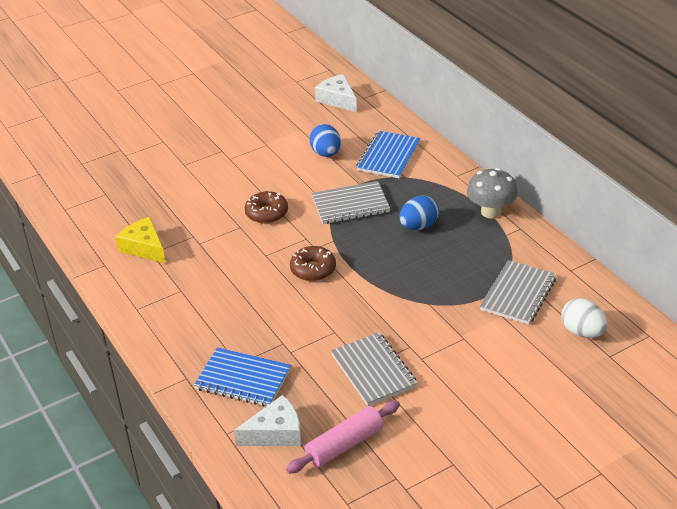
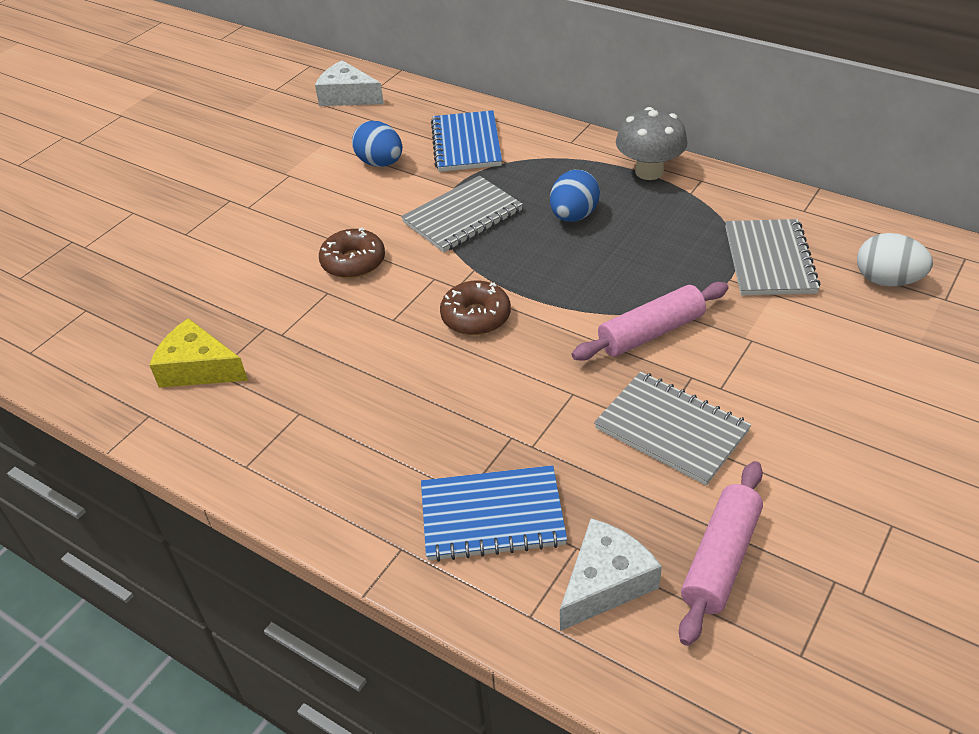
camera: 25 degrees left, 5 degrees up
none -> pink rolling pin [572,282,729,361]

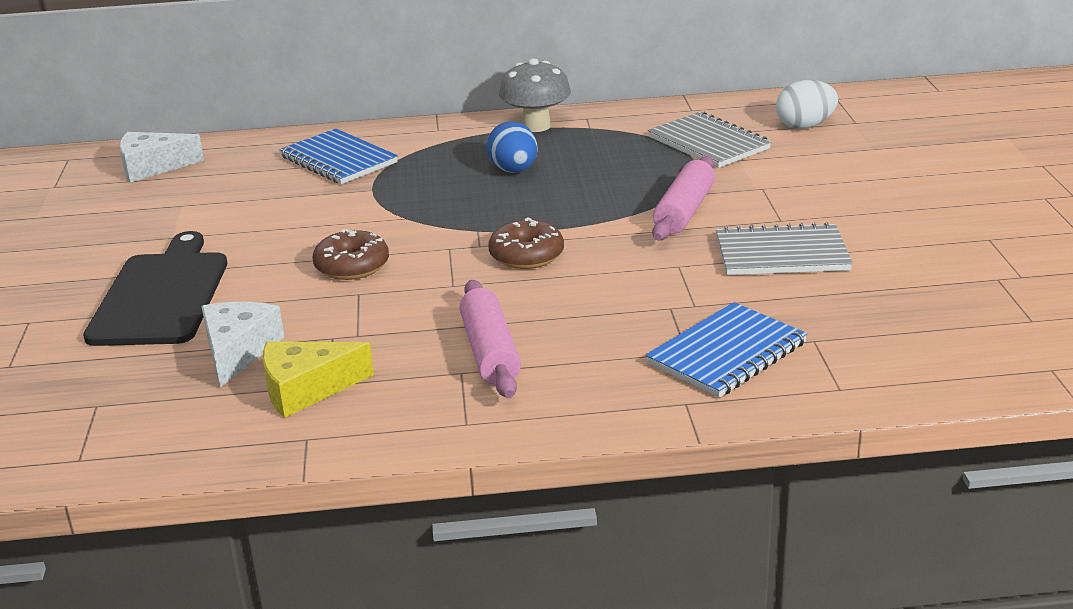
camera: 40 degrees left, 15 degrees down
blue egg [352,121,402,167] -> none
grey notebook [401,176,523,252] -> none
white cheese [560,518,662,631] -> white cheese moved to [201,302,284,388]
pink rolling pin [679,461,763,646] -> pink rolling pin moved to [459,280,521,398]
none -> black cutting board [83,231,227,346]

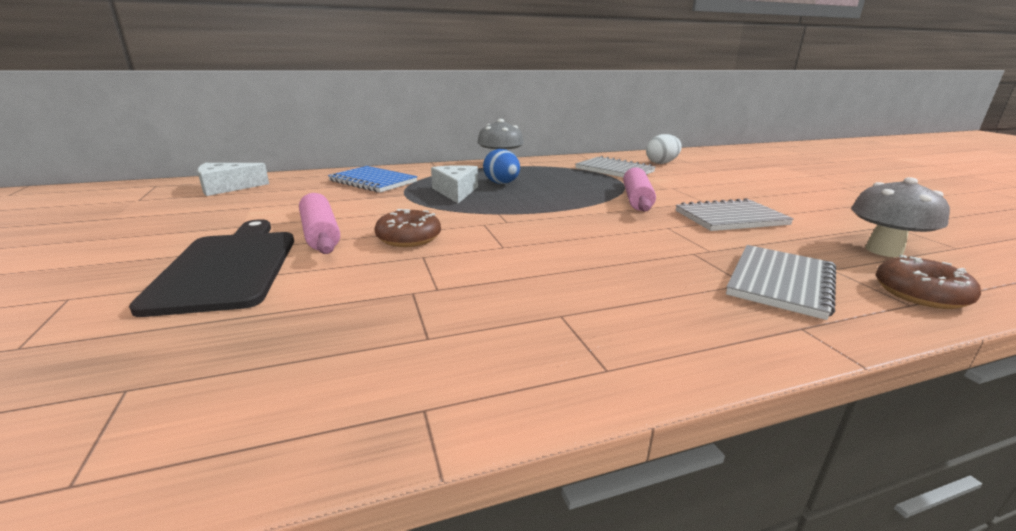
camera: 15 degrees left, 5 degrees down
white cheese [201,302,284,388] -> white cheese moved to [431,165,478,203]
yellow cheese [263,341,374,418] -> none
pink rolling pin [459,280,521,398] -> pink rolling pin moved to [299,193,340,254]
brown donut [488,217,564,269] -> brown donut moved to [876,255,981,309]
blue notebook [646,302,807,398] -> grey notebook [726,245,836,320]
none -> grey mushroom [851,177,950,257]

